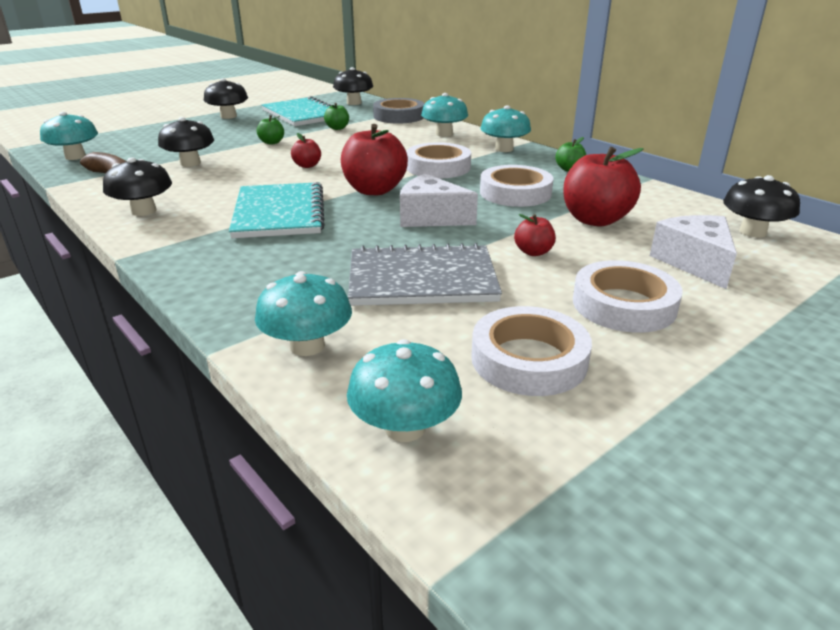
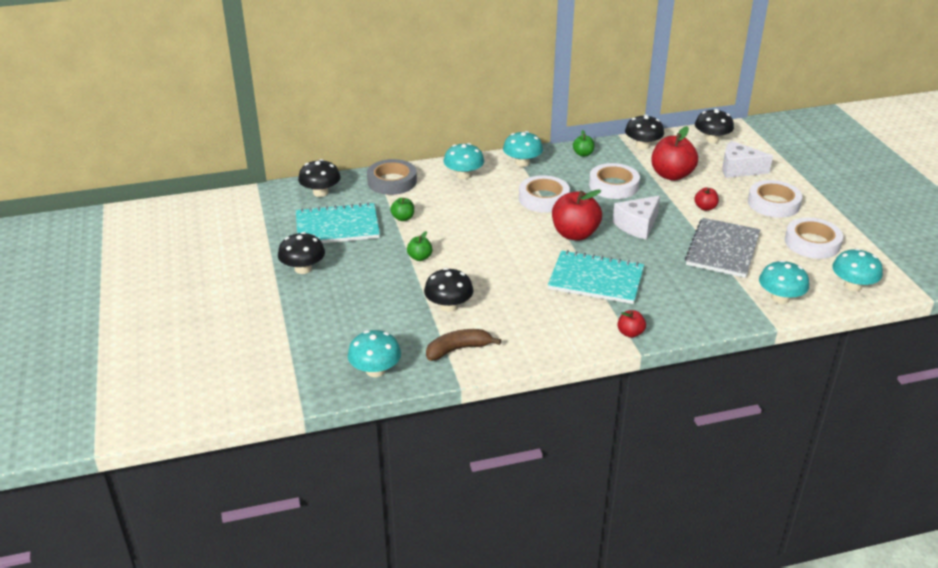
camera: 65 degrees left, 5 degrees up
black mushroom [103,157,172,216] -> black mushroom moved to [625,114,664,150]
red apple [291,133,321,168] -> red apple moved to [618,310,646,338]

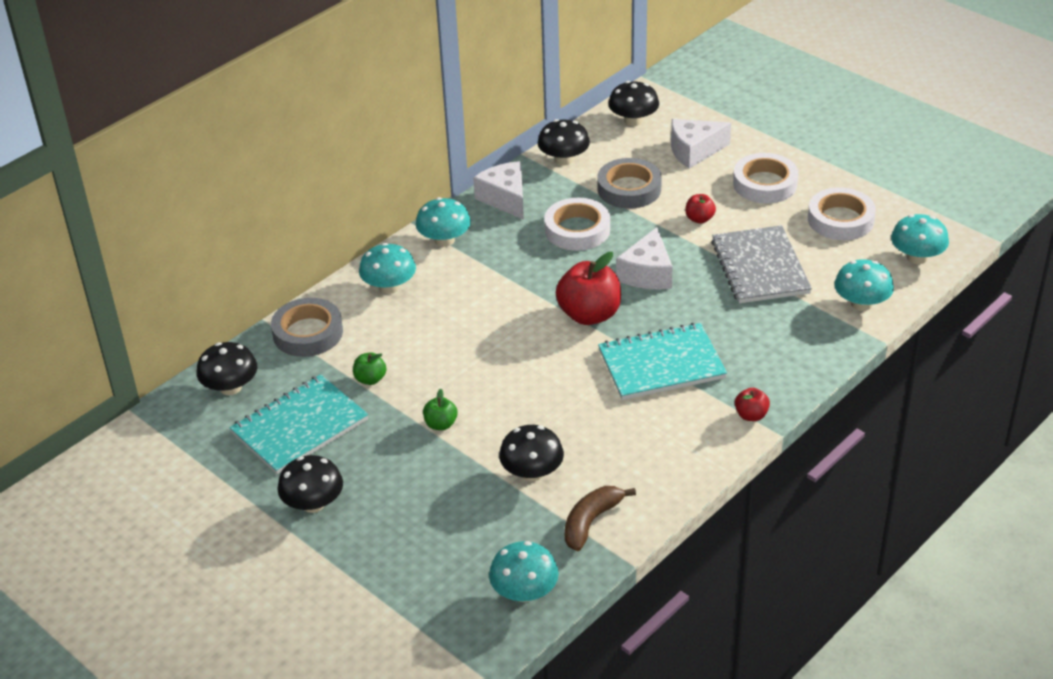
camera: 30 degrees left, 5 degrees up
white tape [519,175,570,212] -> none
green apple [573,130,595,157] -> white cheese [473,161,524,220]
red apple [651,126,698,181] -> grey tape [598,158,662,208]

